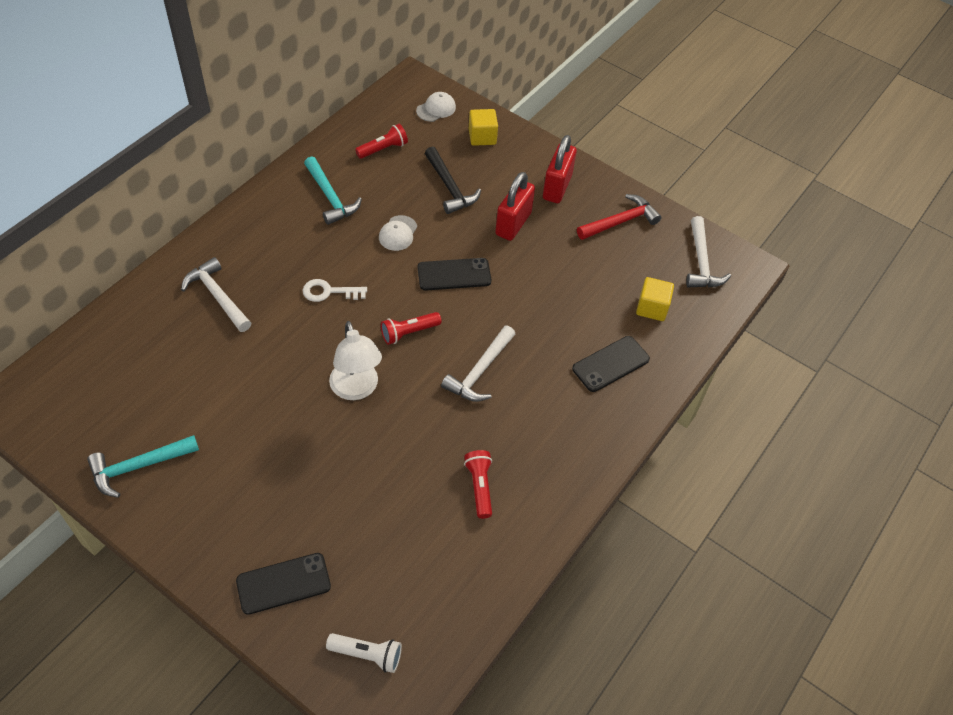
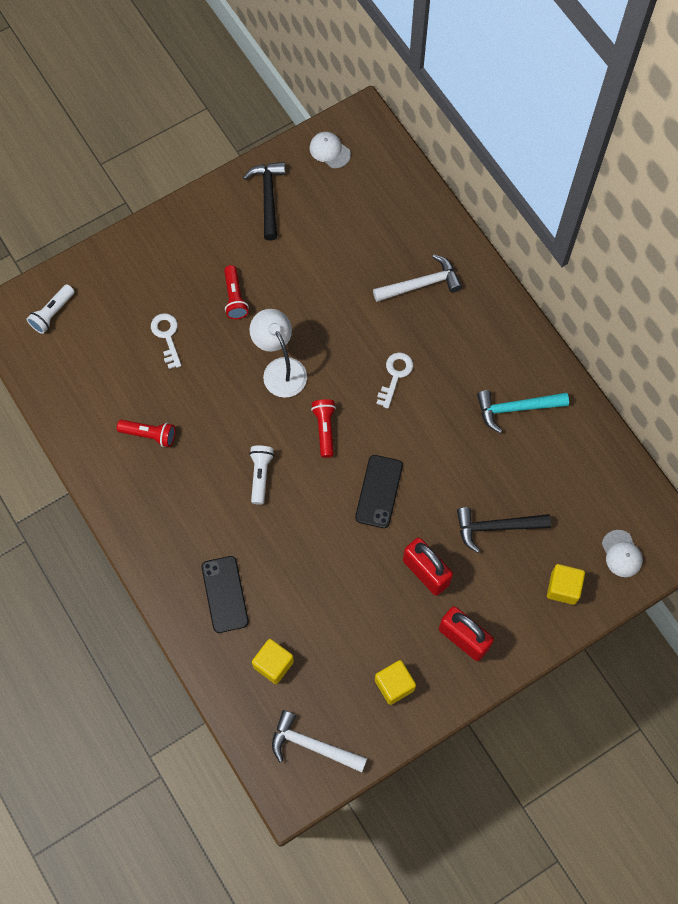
camera: 115 degrees right, 15 degrees up
turquoise hammer [87,435,199,498] -> black hammer [243,162,285,241]
black phone [236,553,331,615] -> none
white lamp [329,321,382,400] -> white lamp turned 60 degrees clockwise [249,309,307,398]
red flashlight [355,124,408,159] -> red flashlight moved to [224,265,249,319]
white cap [379,215,417,251] -> white cap moved to [310,132,351,168]
white hammer [441,326,515,402] -> white flashlight [249,445,274,505]
red hammer [577,194,661,240] -> yellow cube [375,660,416,705]
none -> white key [151,313,181,369]

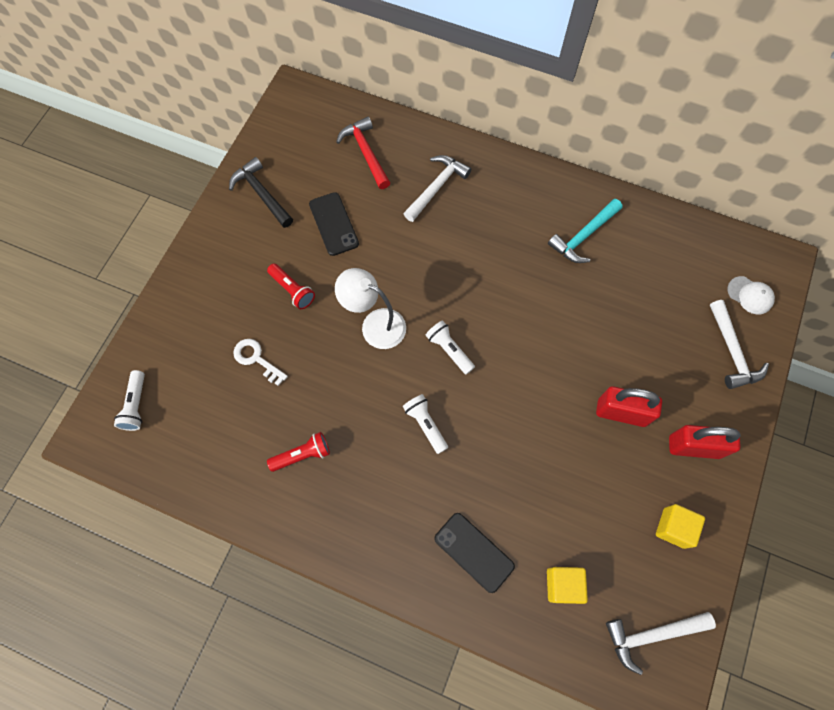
camera: 35 degrees left, 0 degrees up
white cap [310,132,351,168] -> none
red flashlight [311,399,336,458] -> white flashlight [425,321,475,375]
black phone [355,455,403,528] -> black phone moved to [309,192,359,256]
white key [376,352,413,409] -> none
black hammer [457,507,551,553] -> none
yellow cube [547,564,585,605] -> white hammer [710,300,769,389]
none -> red hammer [336,117,390,189]

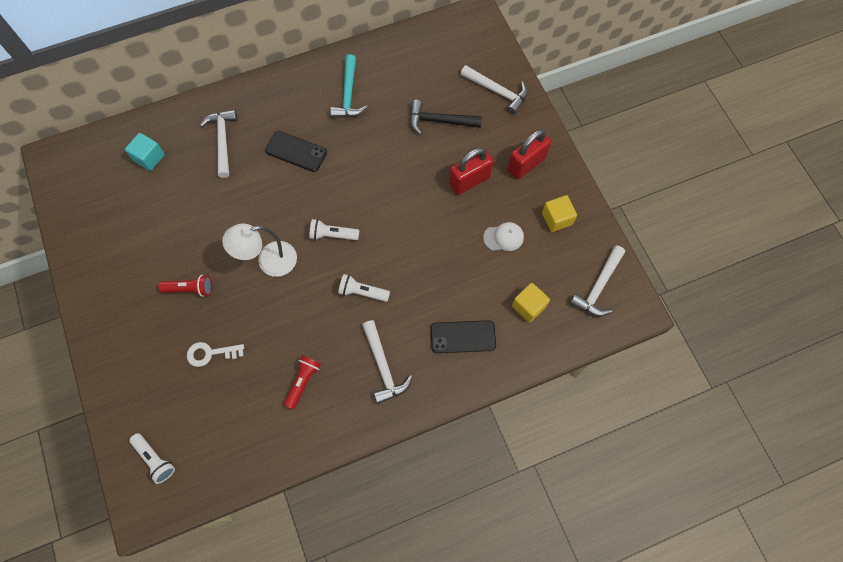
camera: 45 degrees left, 0 degrees up
black hammer [229,157,293,228] -> black hammer moved to [410,100,482,135]
black phone [309,192,359,256] -> black phone moved to [265,131,327,172]
red hammer [336,117,390,189] -> turquoise cube [125,133,165,171]
white cap [727,276,775,314] -> white cap moved to [483,222,524,251]
none -> white hammer [362,320,413,404]

